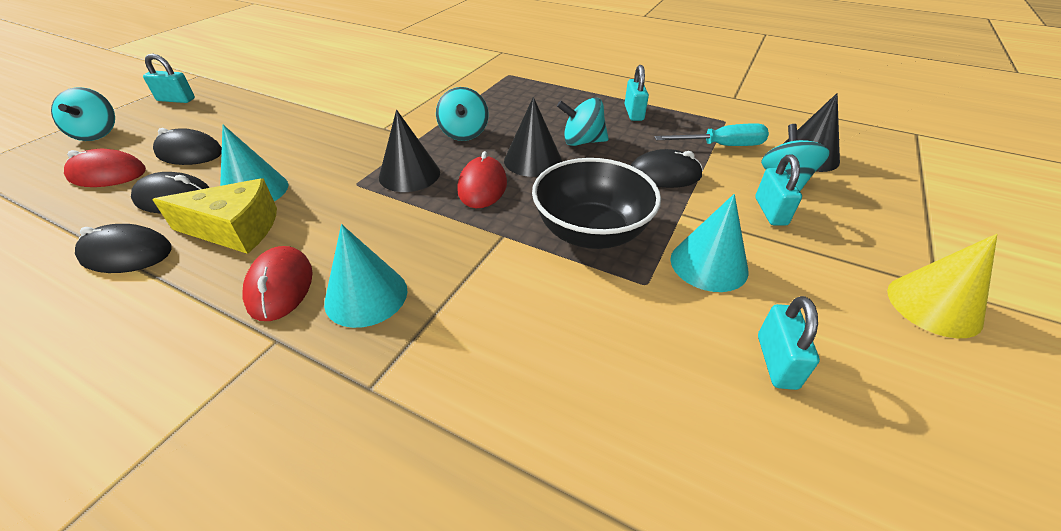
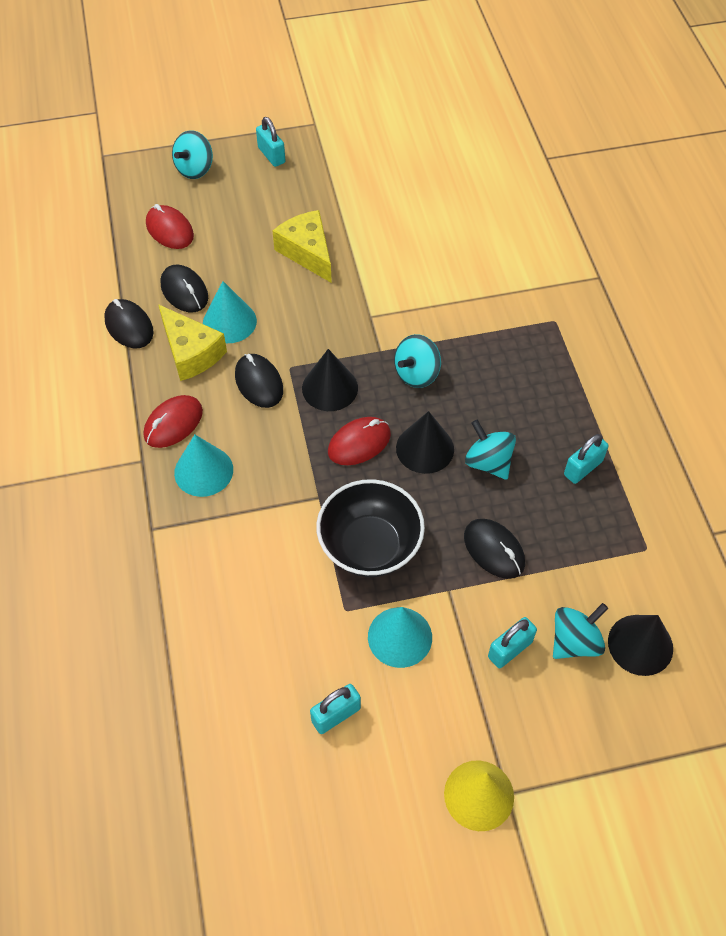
camera: 50 degrees right, 15 degrees up
black mouse [153,128,222,165] -> black mouse moved to [235,354,283,408]
turquoise screwdriver [655,123,769,146] -> none
none -> yellow cheese [272,210,332,283]

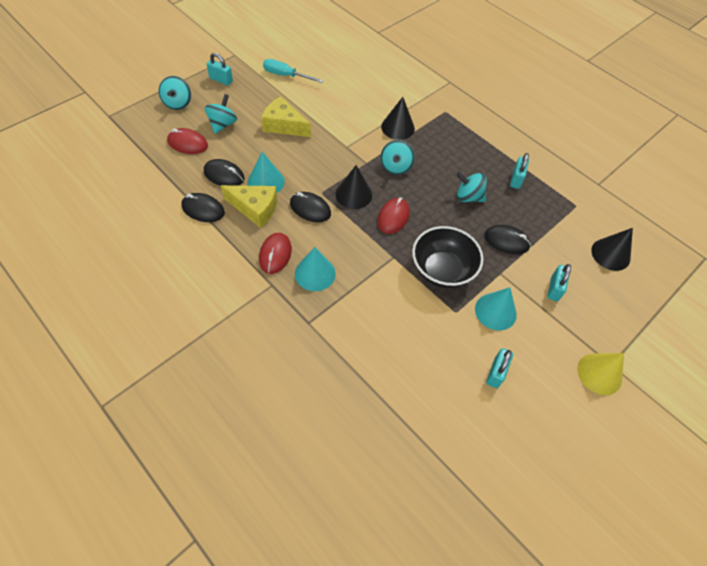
camera: 35 degrees left, 0 degrees up
black cone [396,411,454,474] -> black cone moved to [381,97,415,140]
turquoise spinning top [553,603,608,659] -> turquoise spinning top moved to [205,94,237,134]
none -> turquoise screwdriver [263,59,323,83]

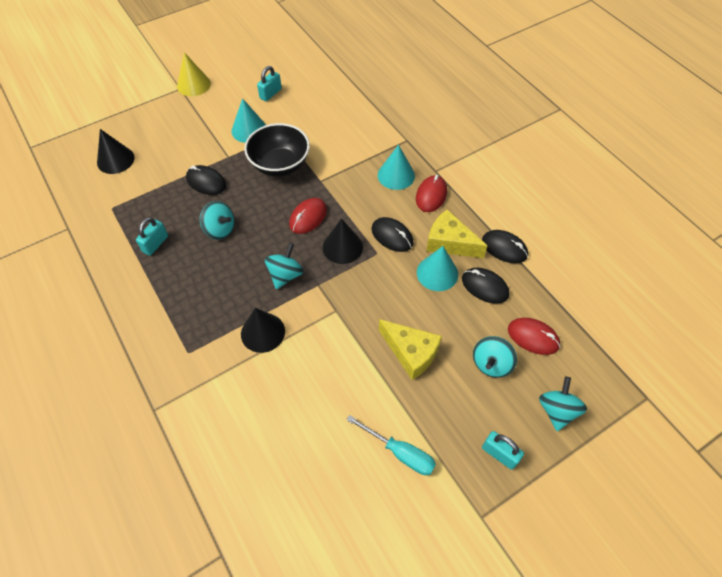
camera: 165 degrees left, 0 degrees up
turquoise padlock [547,264,571,301] -> none

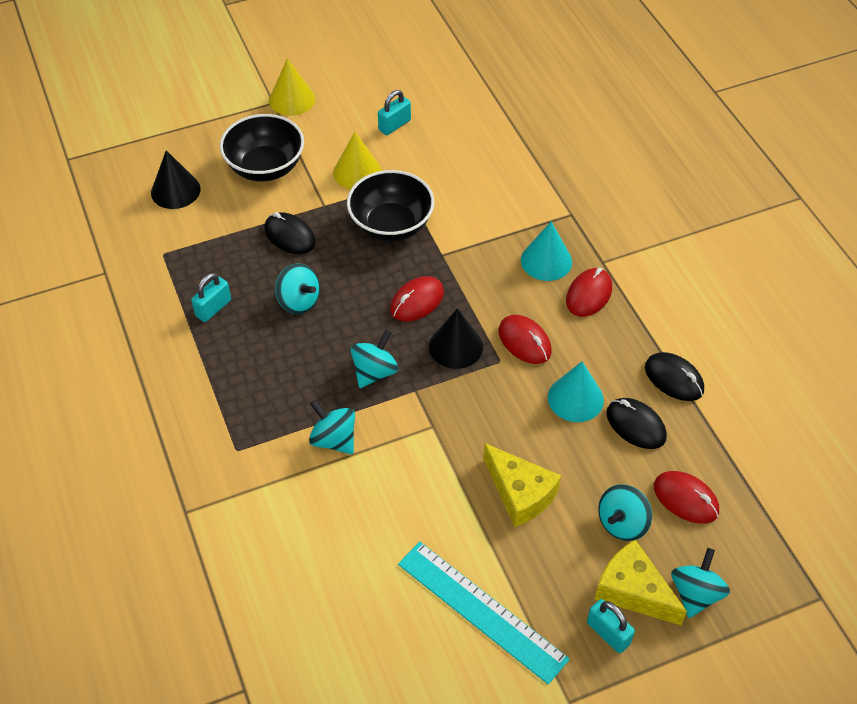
camera: 10 degrees right, 5 degrees down
turquoise cone [232,98,266,143] -> yellow cone [333,132,382,190]
black cone [241,308,285,353] -> turquoise spinning top [309,400,355,454]
turquoise screwdriver [346,415,436,475] -> turquoise ruler [398,542,570,685]
black mouse [372,217,413,252] -> red mouse [499,315,552,364]
yellow cheese [426,210,487,258] -> yellow cheese moved to [595,540,687,625]
none -> black bowl [220,114,304,181]

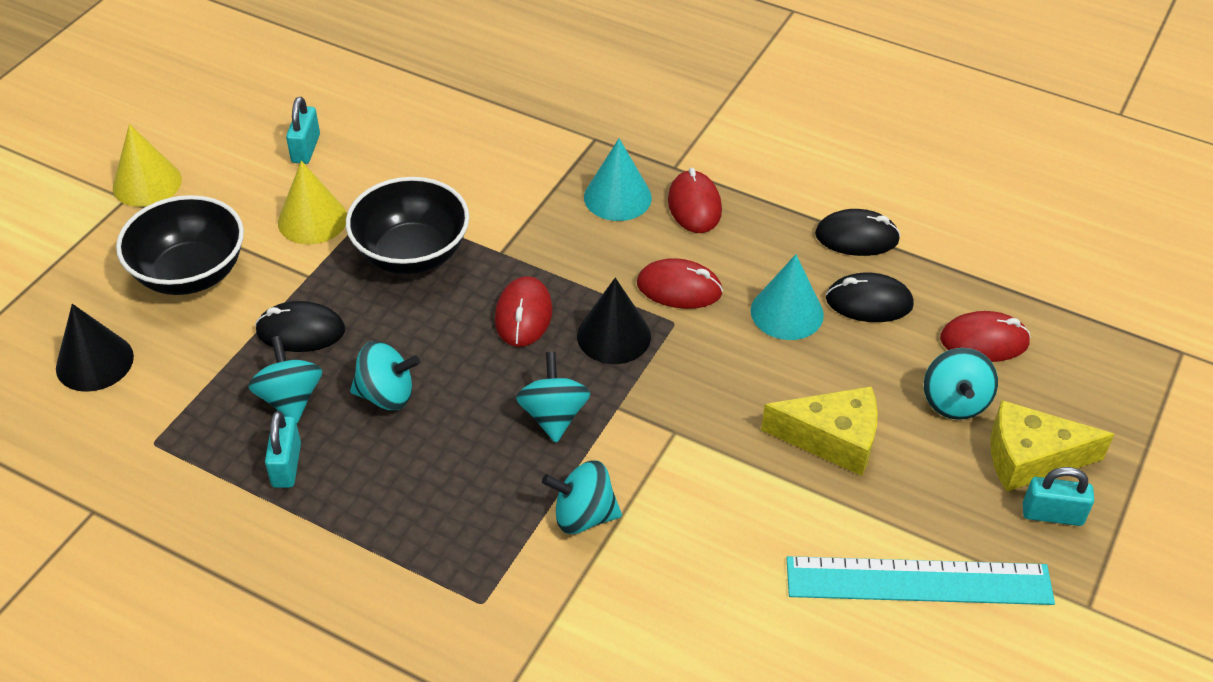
camera: 40 degrees left, 5 degrees down
turquoise spinning top [671,548,730,618] -> turquoise spinning top moved to [248,336,322,423]

